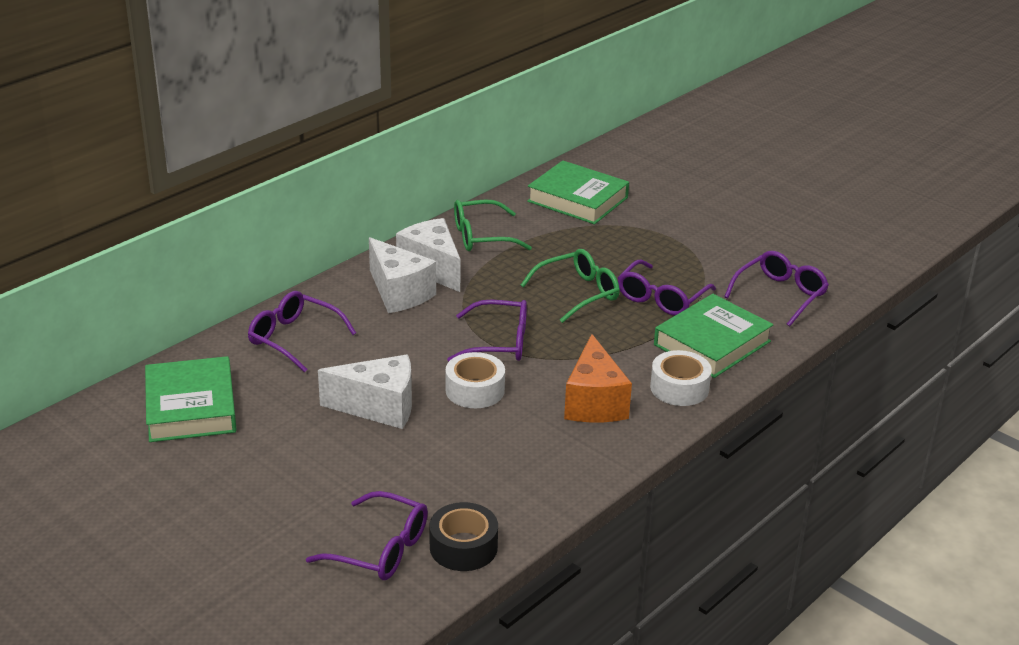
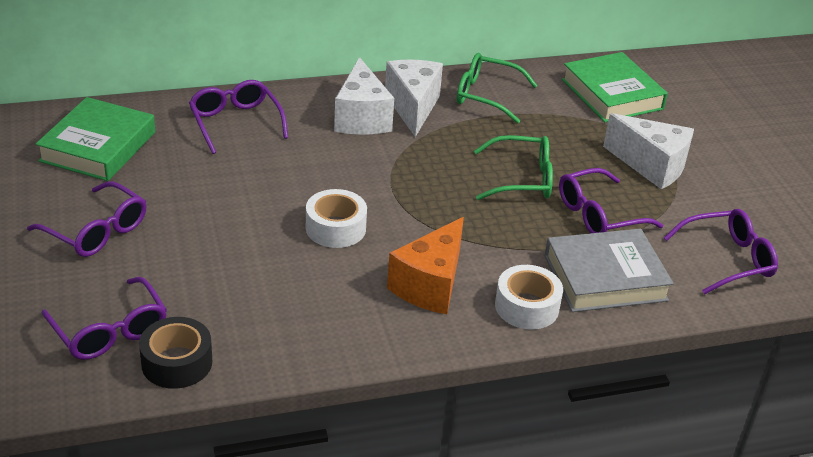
camera: 30 degrees right, 5 degrees up
white cheese [318,354,412,429] -> white cheese moved to [603,113,694,189]
purple glasses [447,300,527,362] -> purple glasses moved to [27,181,146,257]
green book [654,294,773,378] -> grey book [545,229,674,312]

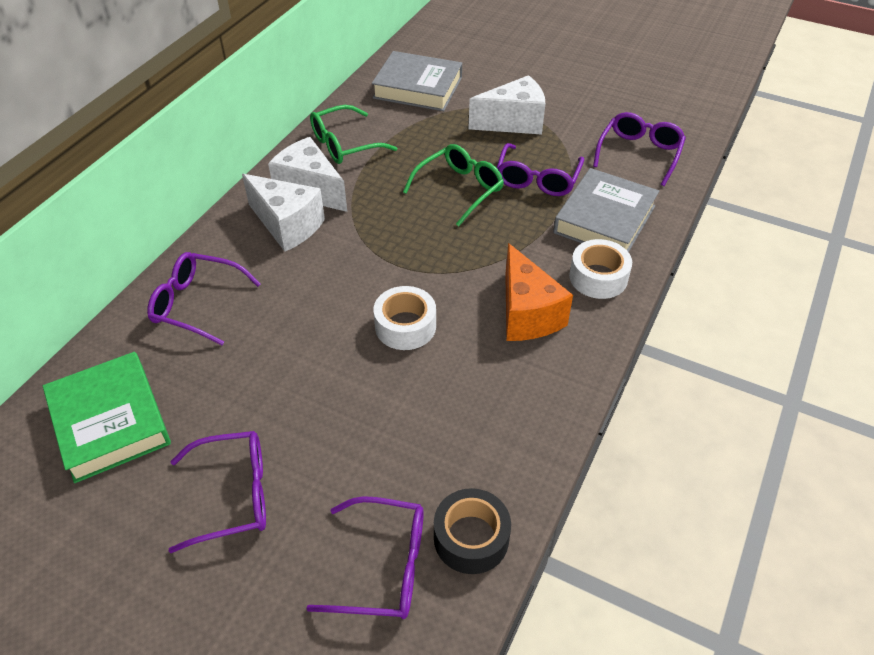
camera: 45 degrees left, 10 degrees up
green book [562,52,668,122] -> grey book [372,51,462,111]

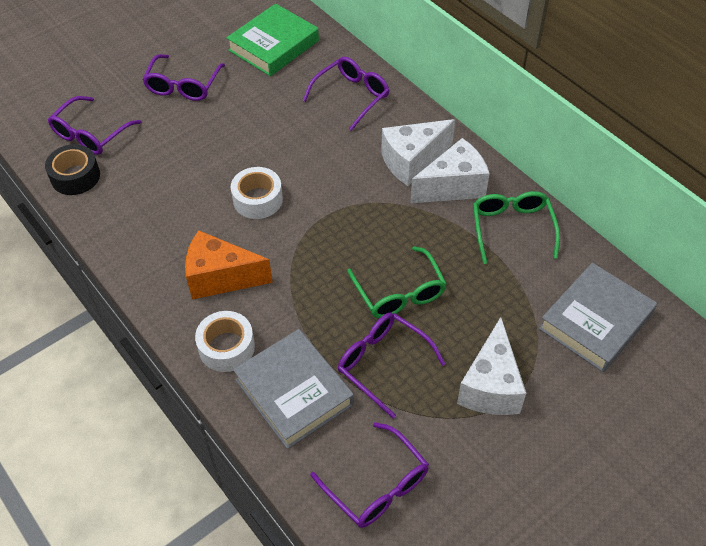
camera: 115 degrees right, 5 degrees up
green book [43,352,171,483] -> green book turned 45 degrees counterclockwise [226,3,319,76]

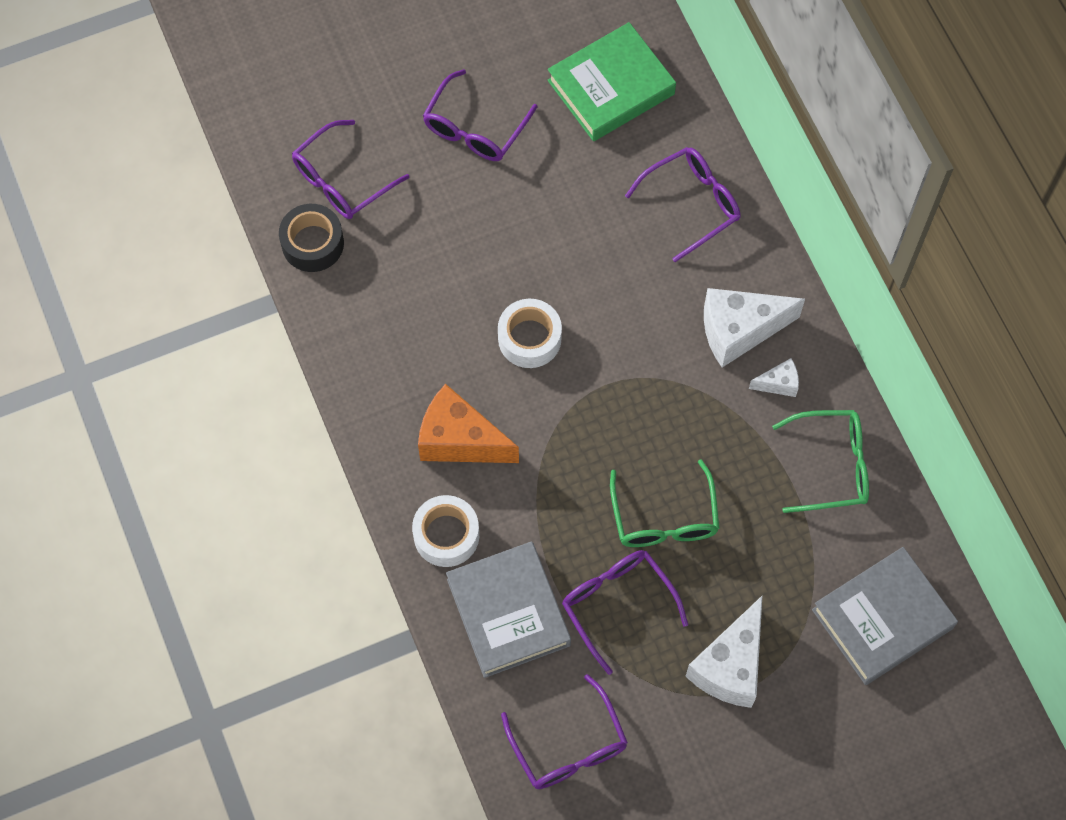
camera: 15 degrees right, 15 degrees up
white cheese [410,138,490,203] -> white cheese [749,358,799,397], size x0.49
green glasses [473,191,560,264] -> green glasses turned 75 degrees clockwise [772,410,869,513]

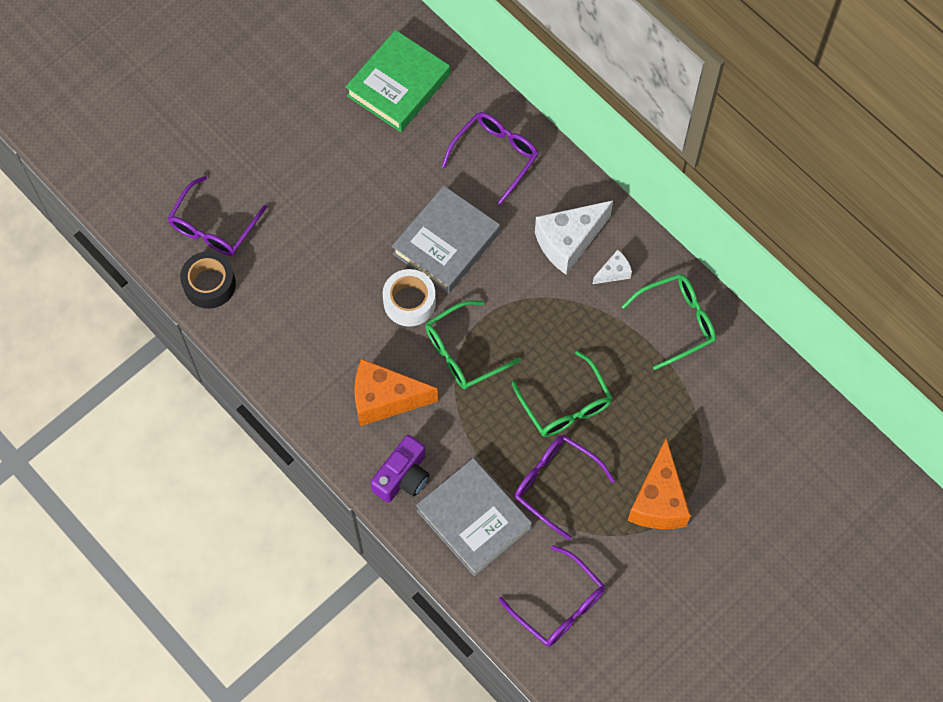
camera: 20 degrees left, 0 degrees up
white tape [412,495,479,567] -> purple camera [370,435,429,503]
purple glasses [423,69,537,161] -> none
white cheese [685,595,763,708] -> orange cheese [628,438,691,529]
grey book [812,547,958,685] -> grey book moved to [392,186,500,294]
none -> green glasses [425,300,521,389]

